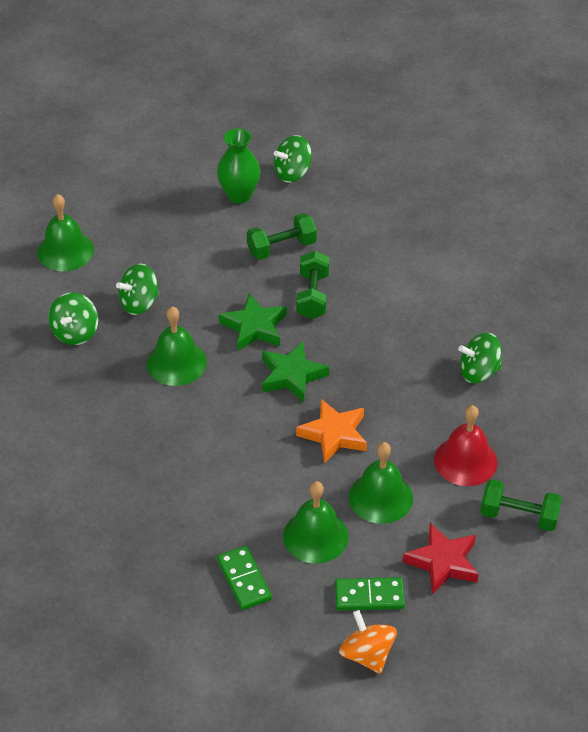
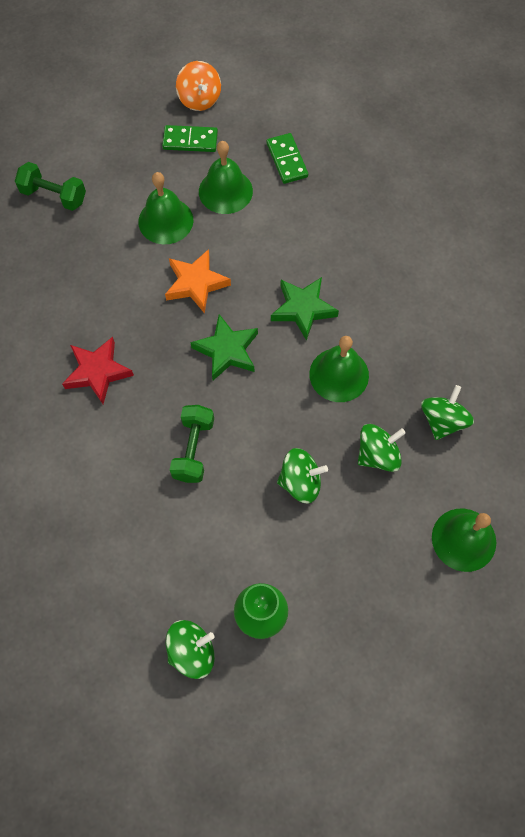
camera: 175 degrees left, 20 degrees up
green star [219,293,287,351] -> green star moved to [271,277,339,341]
green dumbbell [247,213,317,260] -> none
red star [403,523,479,595] -> red star moved to [62,337,134,404]
red bell [434,405,498,486] -> none
green spinning top [458,333,502,383] -> green spinning top moved to [277,448,328,504]

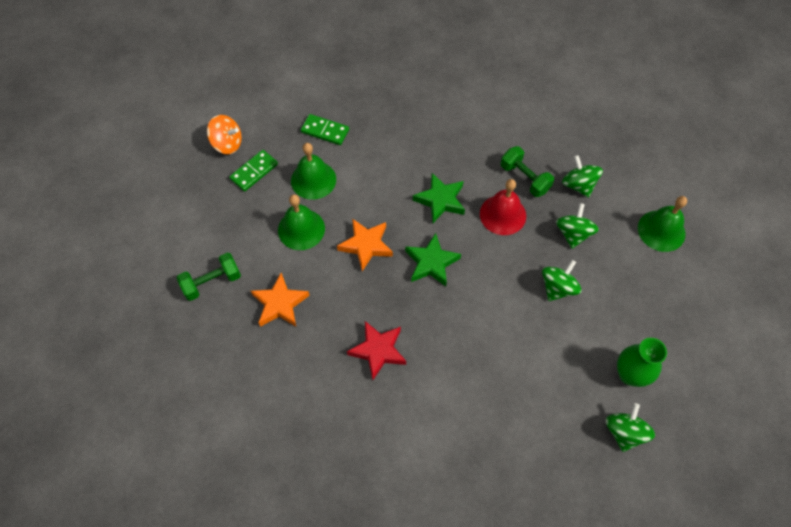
camera: 50 degrees left, 5 degrees down
green dumbbell [170,405,214,483] -> green dumbbell moved to [501,146,554,197]
green bell [309,336,369,402] -> red bell [480,179,526,235]
none -> orange star [251,273,310,327]

